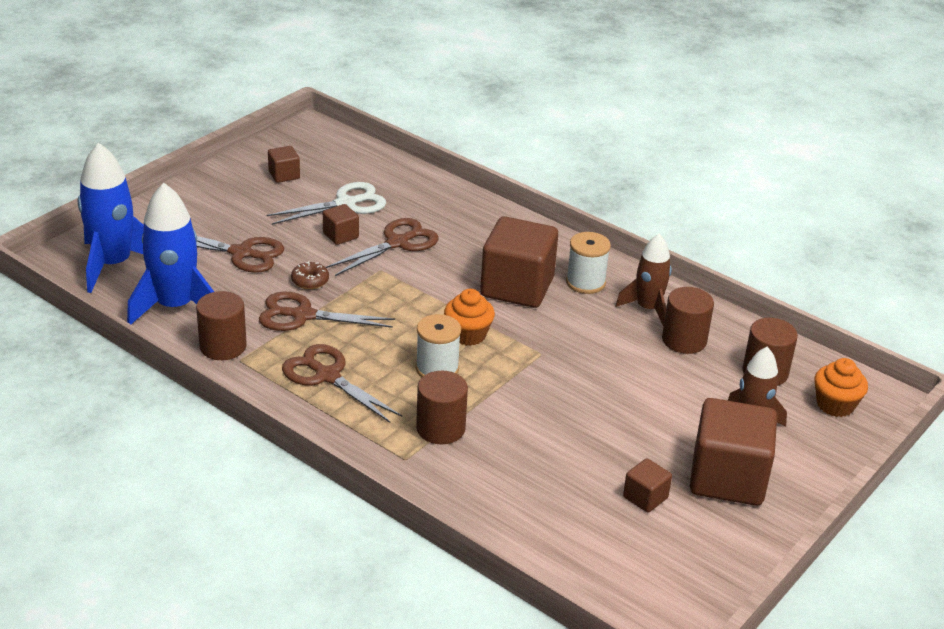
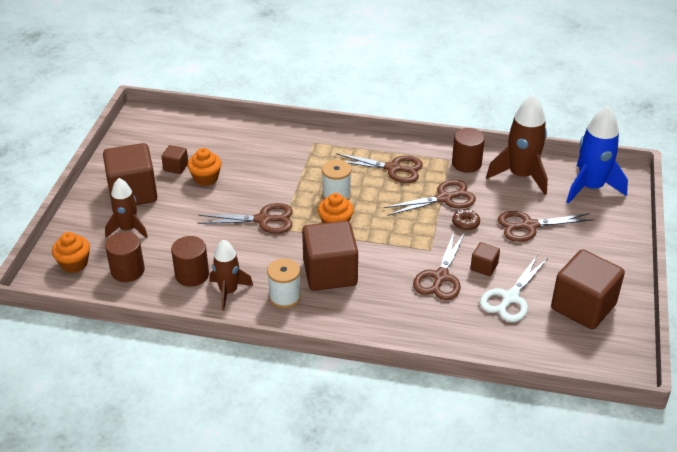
camera: 155 degrees right, 5 degrees up
blue rocket [127,183,214,324] -> brown rocket [486,94,548,195]
brown cube [268,146,300,183] -> brown cube [551,249,625,330], size x2.17
brown cylinder [416,371,468,444] -> none
none -> orange cupcake [187,148,222,186]
none -> brown scissors [198,203,293,234]

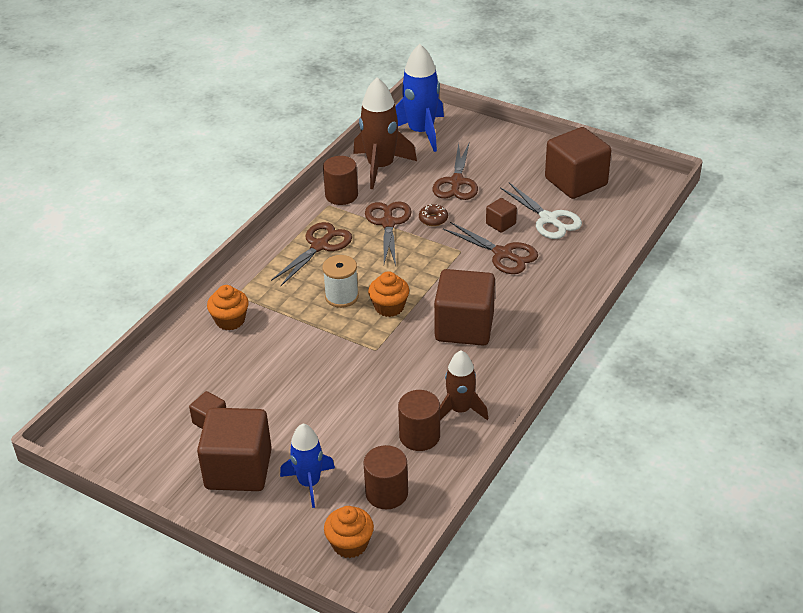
camera: 70 degrees left, 0 degrees up
brown rocket [105,178,148,238] -> blue rocket [280,424,335,508]
orange cupcake [187,148,222,186] -> orange cupcake moved to [207,285,249,331]
brown scissors [198,203,293,234] -> none
white spool [267,258,301,309] -> none

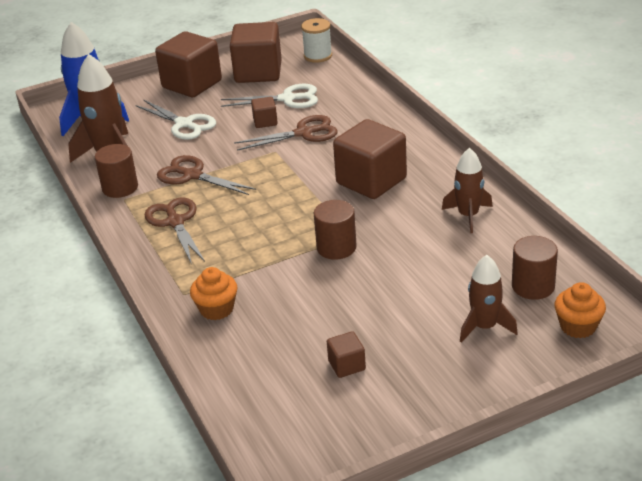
camera: 55 degrees left, 5 degrees down
brown cube [197,408,272,491] -> brown cube moved to [155,31,222,97]
blue rocket [280,424,335,508] -> brown rocket [460,255,518,343]
white spool [322,255,359,308] -> white spool moved to [301,18,332,63]
orange cupcake [368,271,409,317] -> none
brown cylinder [398,390,440,451] -> brown cylinder moved to [314,200,357,260]
brown donut [419,204,448,226] -> none
brown scissors [433,143,478,200] -> white scissors [135,99,216,140]

